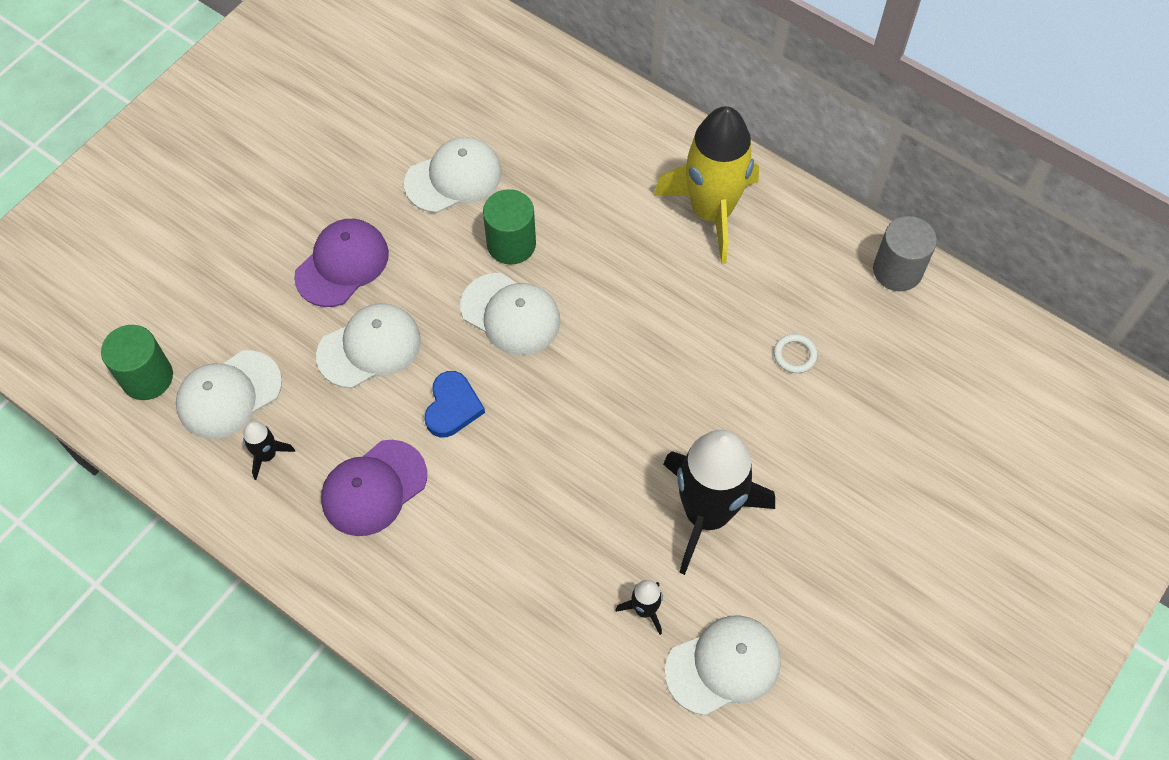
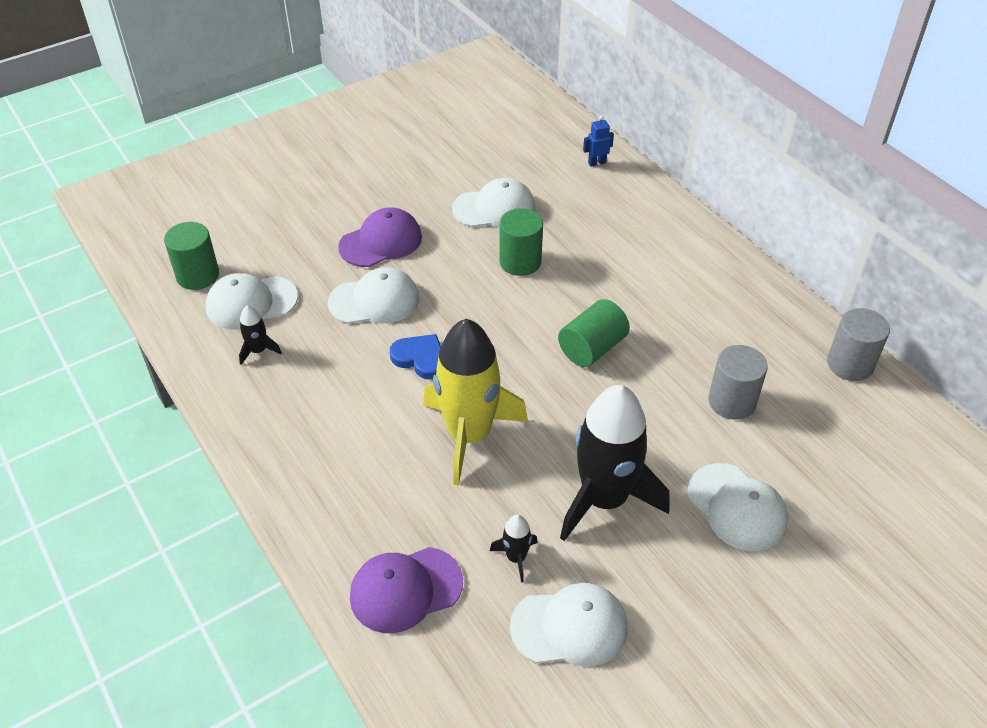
camera: 20 degrees right, 15 degrees down
purple cap [321,440,427,536] -> purple cap moved to [350,547,463,633]
blue heart [425,371,485,437] -> blue heart turned 90 degrees counterclockwise [390,334,441,379]
white cap [460,273,560,355] -> white cap moved to [687,463,788,551]
yellow rocket [653,106,759,264] -> yellow rocket moved to [423,319,528,486]
white ring [774,334,817,373] -> grey cylinder [708,345,768,420]
none -> green cylinder [558,299,630,367]
none -> blue robot [583,116,614,167]

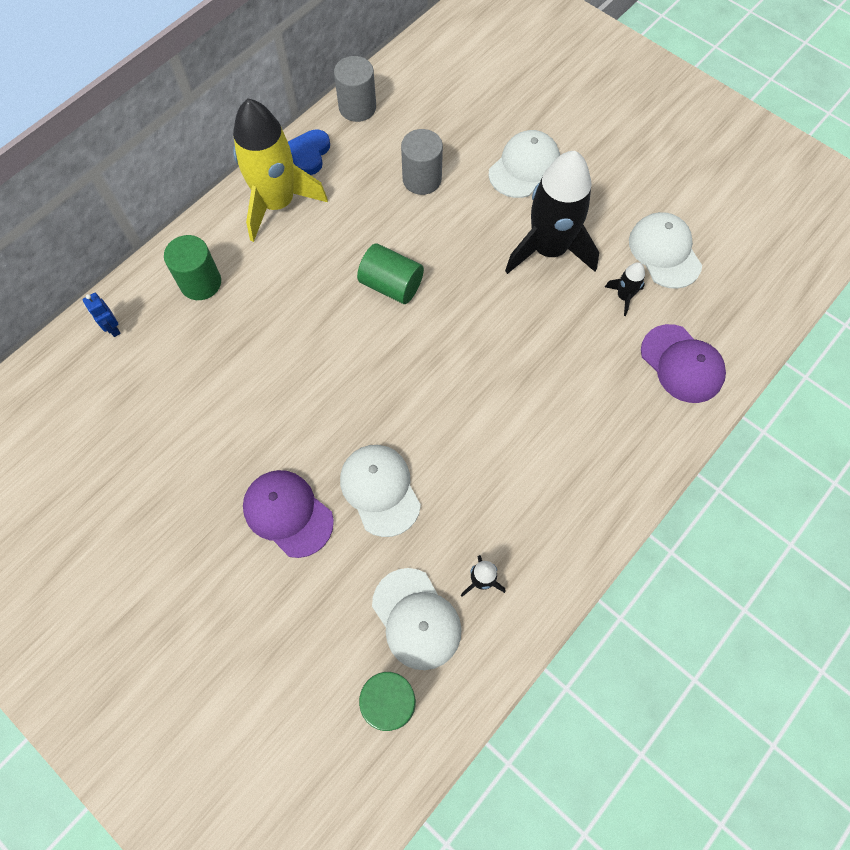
camera: 105 degrees left, 20 degrees up
blue heart [390,334,441,379] -> blue heart moved to [288,129,330,175]
yellow rocket [423,319,528,486] -> yellow rocket moved to [233,99,328,242]
white cap [452,178,535,227] -> none
green cylinder [499,208,543,276] -> green cylinder moved to [164,235,221,300]

